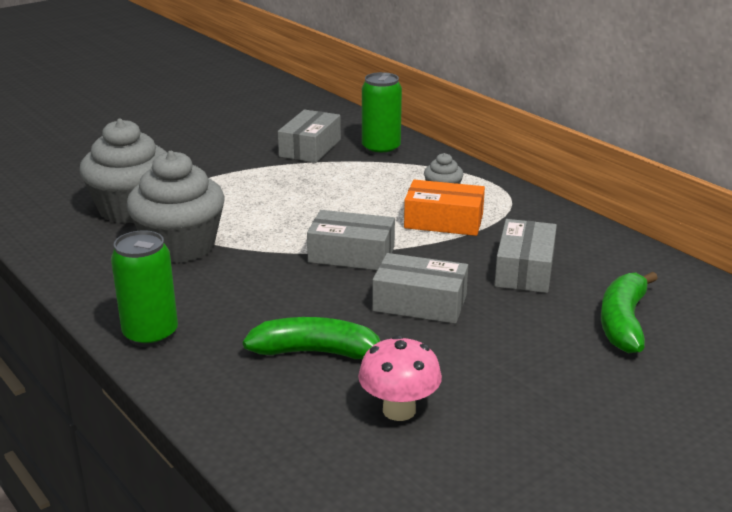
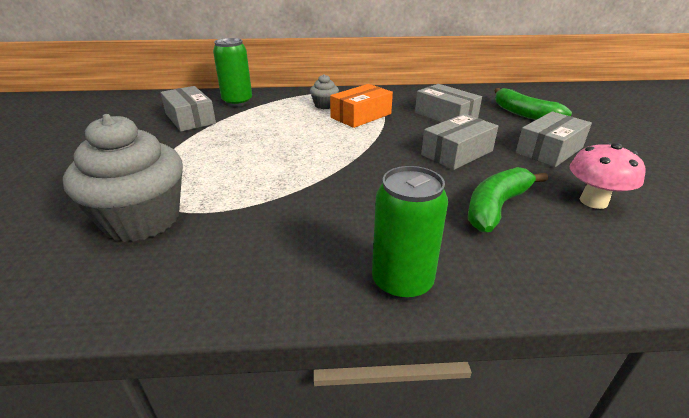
camera: 55 degrees left, 5 degrees up
grey cupcake [126,151,225,263] -> none
grey box [307,210,395,270] -> grey box moved to [516,111,592,167]

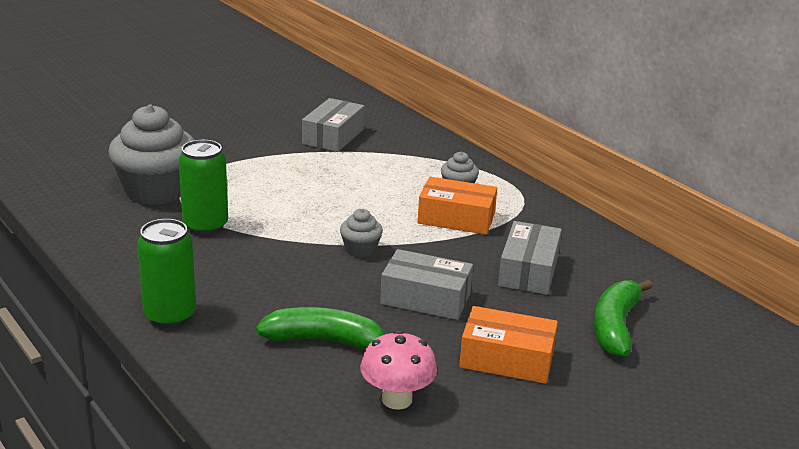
camera: 55 degrees right, 5 degrees down
green can [213,38,252,106] -> green can moved to [179,140,228,235]
grey box [516,111,592,167] -> orange box [459,306,558,384]
none -> grey cupcake [340,209,383,258]

